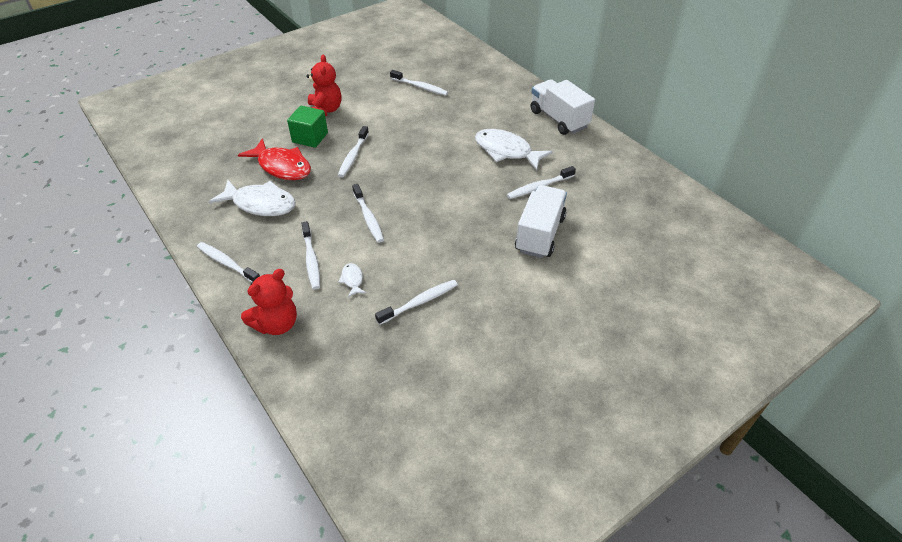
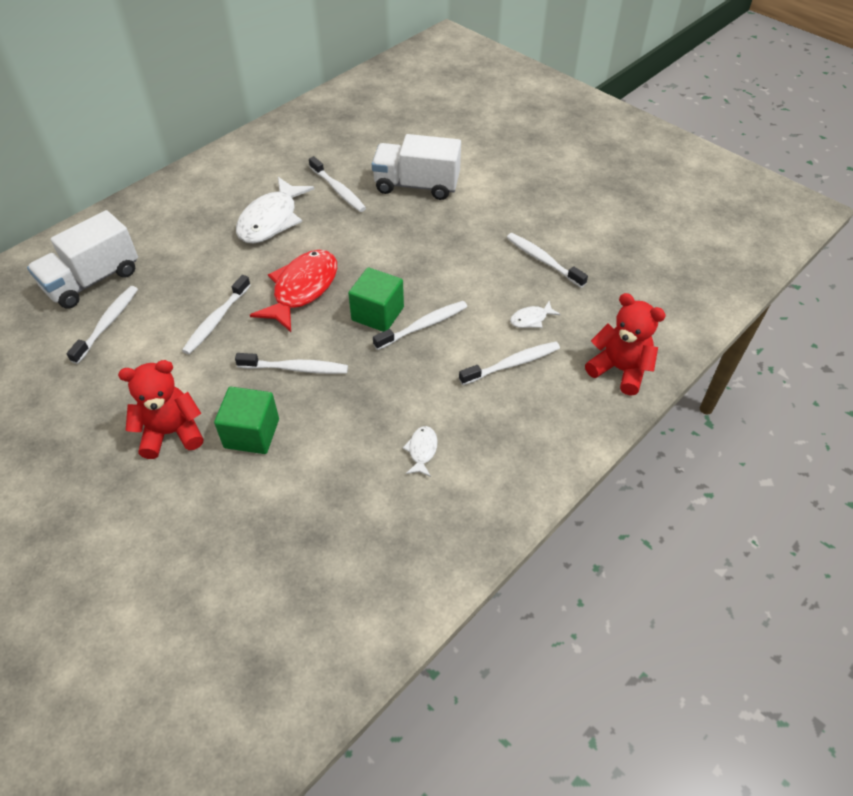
camera: 100 degrees left, 5 degrees up
white toothbrush [197,242,260,282] -> white toothbrush moved to [182,275,251,354]
white fish [209,180,296,216] -> white fish [403,426,437,477], size x0.45
red fish [238,138,311,180] -> red fish moved to [250,250,337,332]
white truck [531,79,595,135] -> white truck moved to [27,210,138,309]
none -> green cube [348,267,404,332]

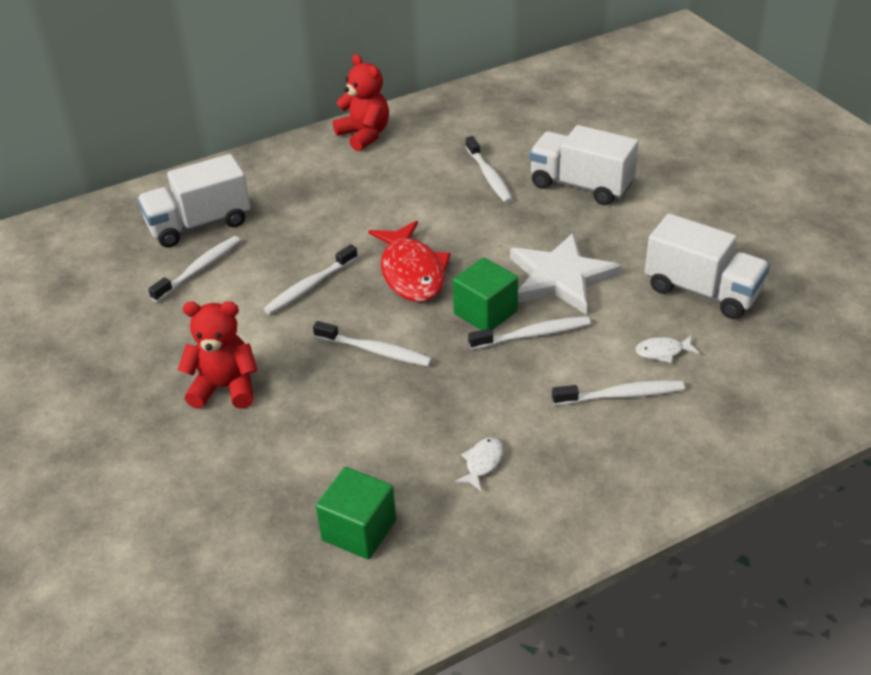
camera: 20 degrees right, 10 degrees down
green cube [214,387,279,454] -> green cube moved to [316,467,396,559]
white fish [236,177,314,244] -> none
red fish [250,250,337,332] -> red fish turned 120 degrees clockwise [368,221,451,302]
white toothbrush [506,233,588,288] -> white truck [645,214,770,319]
red teddy bear [585,293,666,396] -> red teddy bear moved to [333,54,389,151]
none -> white star [510,233,621,314]

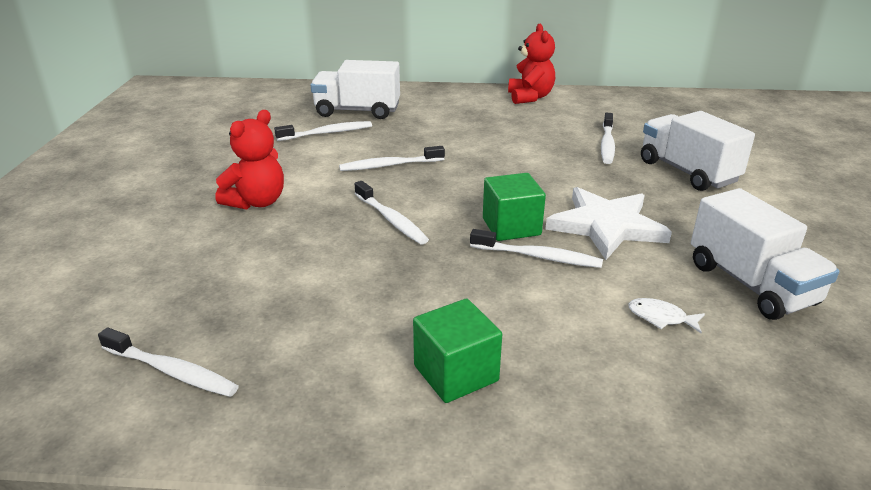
camera: 30 degrees right, 10 degrees down
red teddy bear [178,301,258,409] -> red teddy bear turned 90 degrees clockwise [215,110,284,210]
green cube [316,467,396,559] -> green cube moved to [413,299,502,403]
red fish [368,221,451,302] -> none
white fish [455,437,504,491] -> none
white toothbrush [552,380,685,406] -> white toothbrush moved to [98,328,239,397]

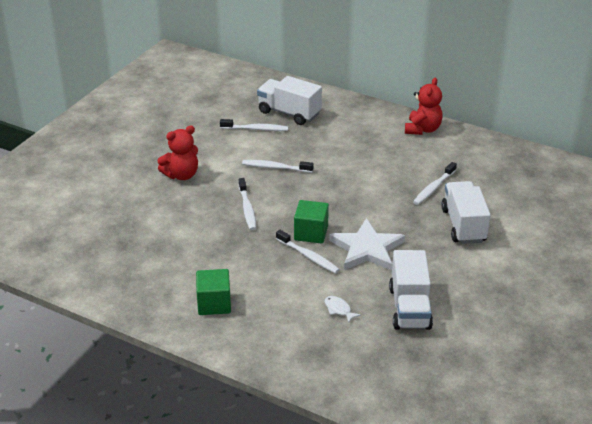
camera: 25 degrees right, 5 degrees up
white toothbrush [98,328,239,397] -> none

